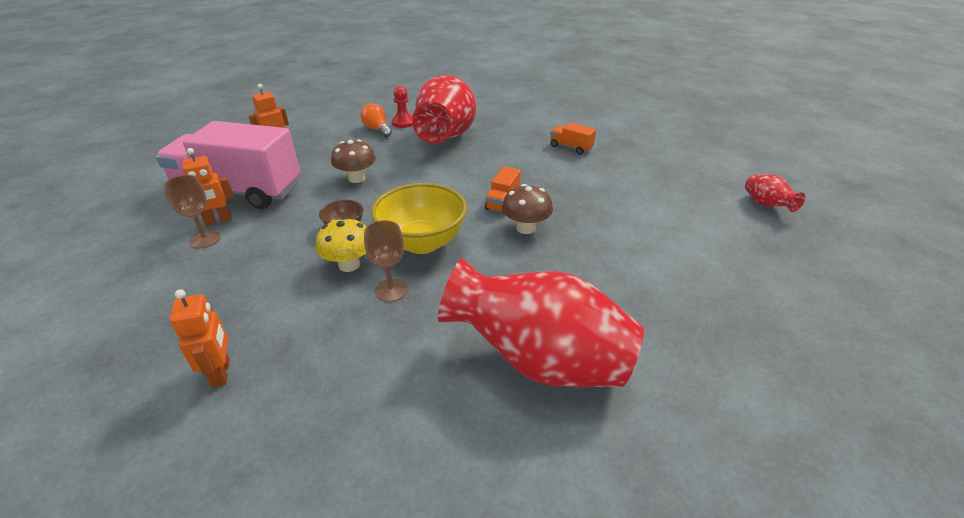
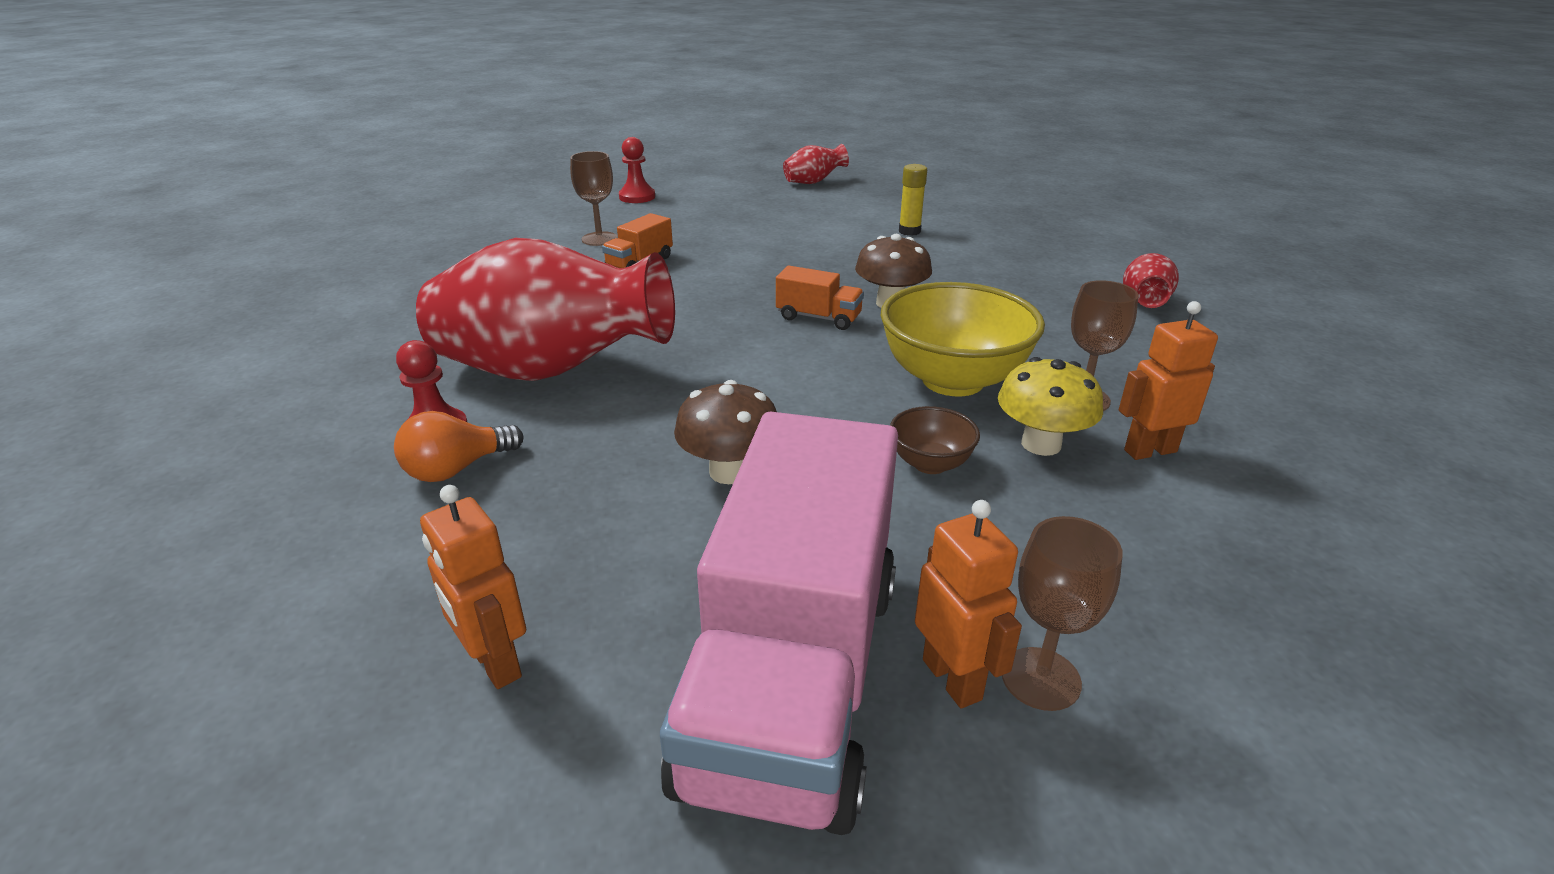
camera: 90 degrees left, 5 degrees down
orange robot [169,289,230,387] -> orange robot moved to [1119,301,1218,460]
red vase [438,258,644,387] -> red vase [1123,253,1179,308], size x0.43
none -> brown goblet [570,151,618,246]
none -> red pawn [619,137,655,203]
none -> yellow glue stick [899,164,927,236]

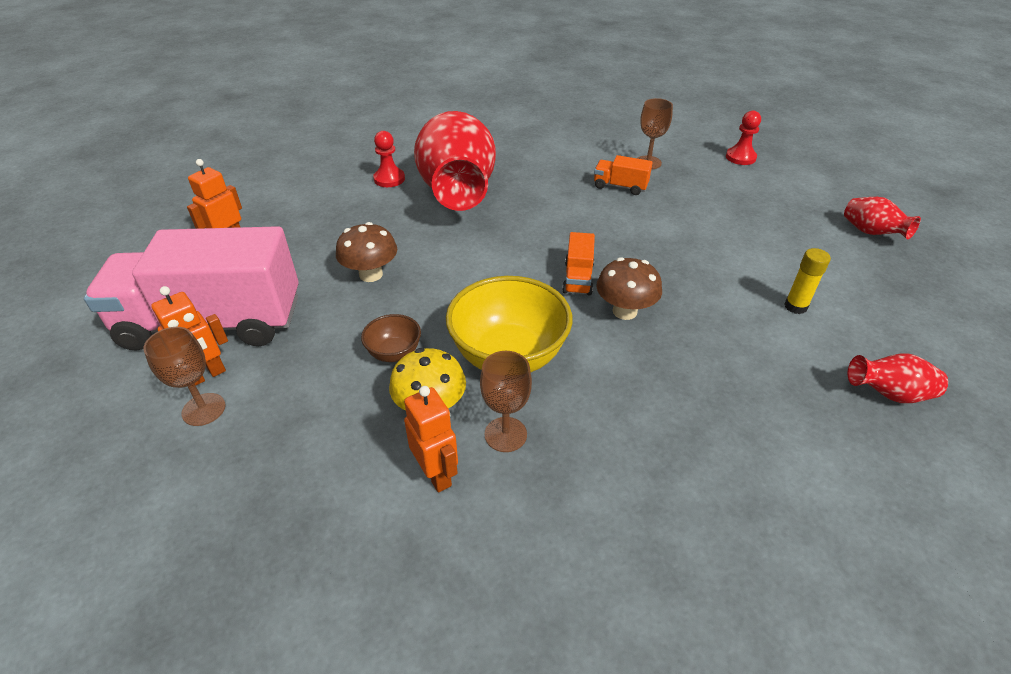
camera: 75 degrees right, 10 degrees up
orange light bulb [394,411,523,482] -> none
red vase [1123,253,1179,308] -> red vase moved to [848,354,948,403]

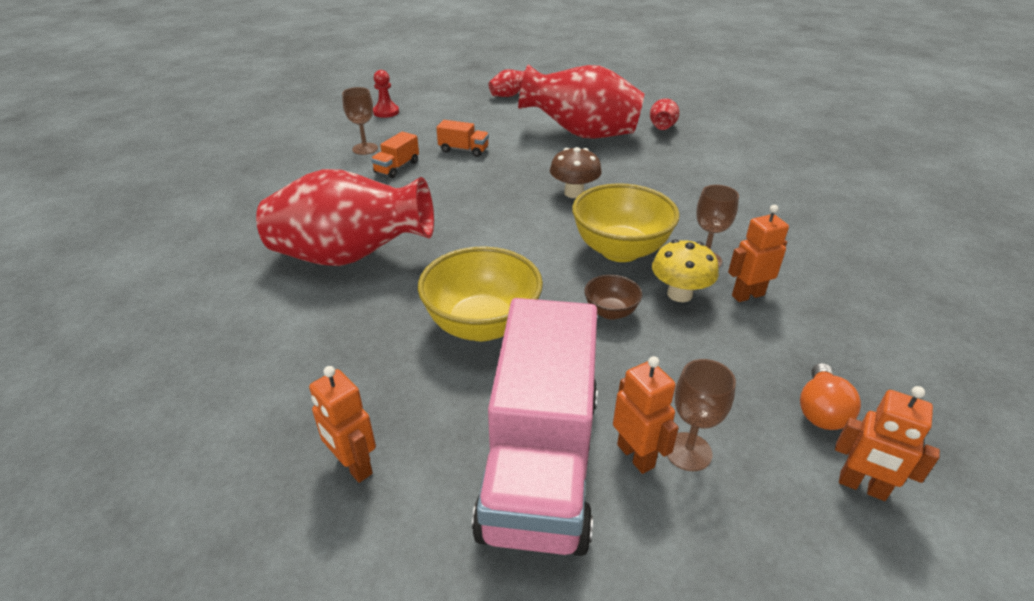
camera: 80 degrees left, 5 degrees down
brown mushroom [336,222,397,282] -> yellow bowl [418,246,543,341]
red pawn [373,131,405,187] -> none
orange truck [562,232,595,296] -> orange truck moved to [436,120,489,157]
yellow glue stick [784,248,831,314] -> red vase [518,64,644,139]
none -> orange light bulb [800,363,861,430]
none -> orange robot [835,386,940,501]

